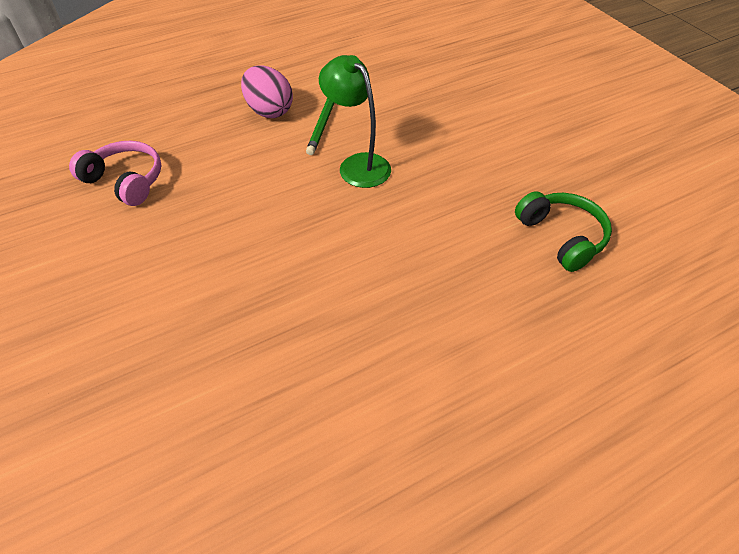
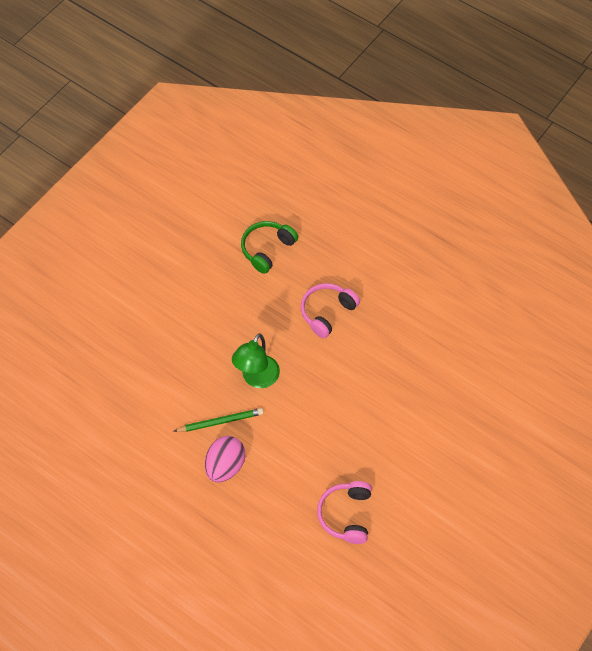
camera: 115 degrees left, 10 degrees up
none -> pink headphones [301,283,360,338]

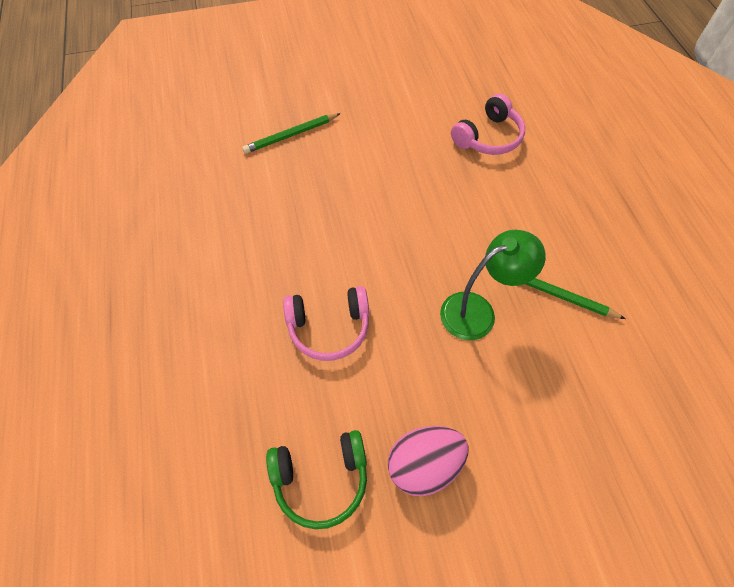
camera: 140 degrees left, 0 degrees up
pink egg [205,436,245,482] -> pink egg moved to [388,426,469,496]
none -> green pencil [242,113,341,154]

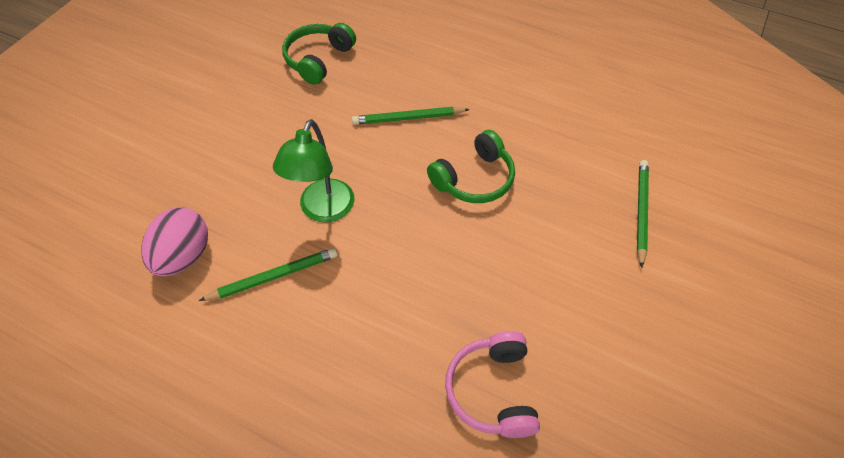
camera: 130 degrees right, 5 degrees down
pink headphones [283,286,369,361] -> green pencil [352,107,470,125]
pink egg [388,426,469,496] -> pink egg moved to [141,207,208,276]
none -> green headphones [427,130,515,203]

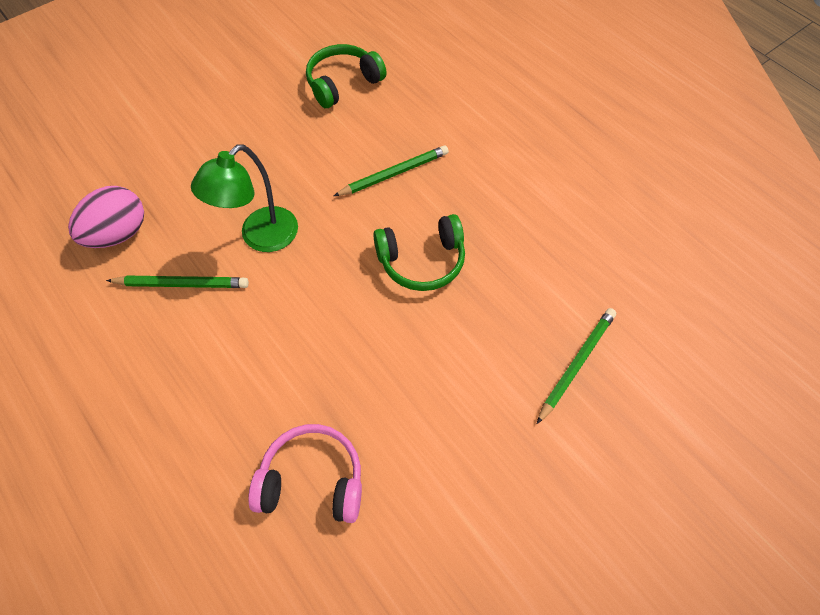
camera: 25 degrees right, 5 degrees up
green pencil [352,107,470,125] -> green pencil turned 135 degrees clockwise [334,145,449,196]
pink headphones [445,331,540,438] -> pink headphones turned 75 degrees clockwise [248,424,362,523]

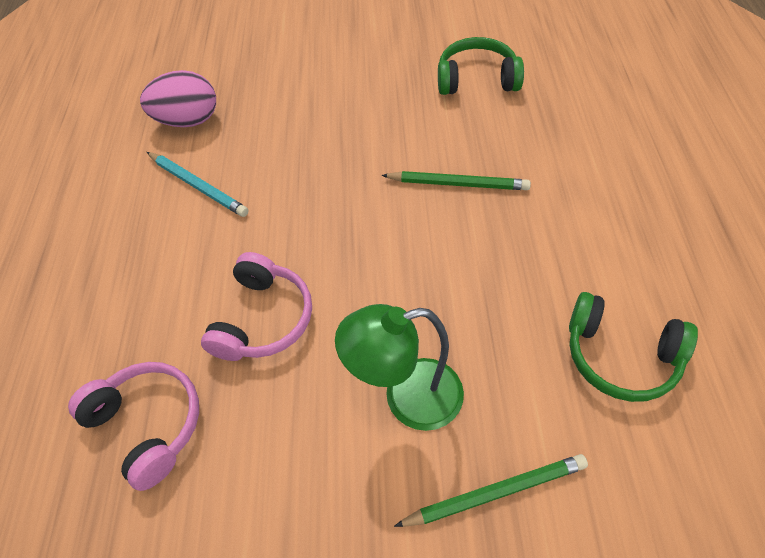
camera: 40 degrees right, 5 degrees down
green pencil [106,276,249,288] -> turquoise pencil [147,152,249,217]
green lamp [191,144,298,252] -> green lamp moved to [335,304,464,431]
green headphones [373,214,465,291] -> green headphones moved to [569,292,698,402]
none -> pink headphones [201,252,312,361]

